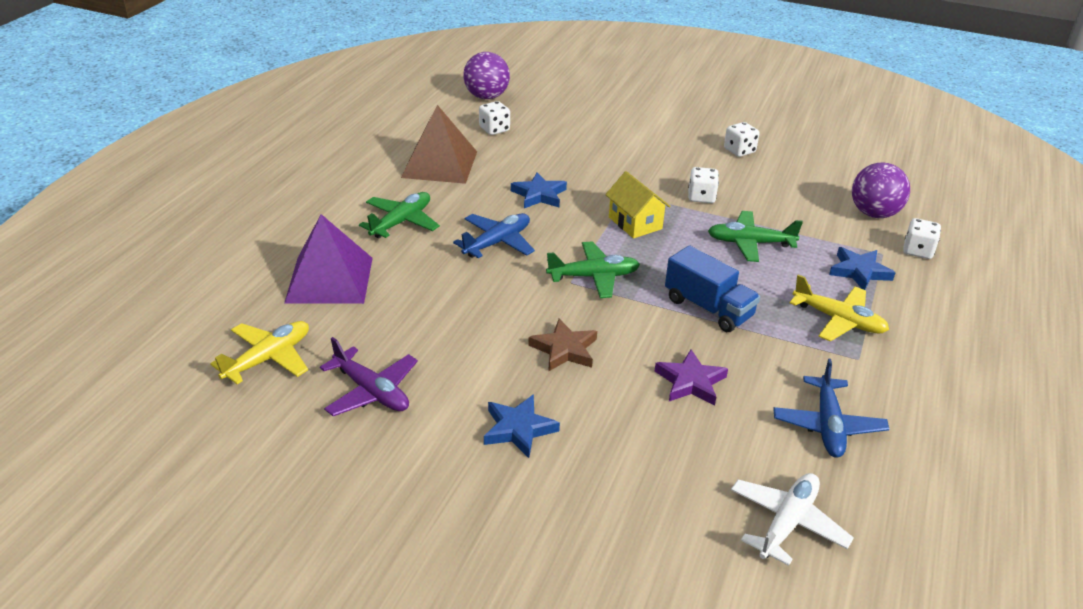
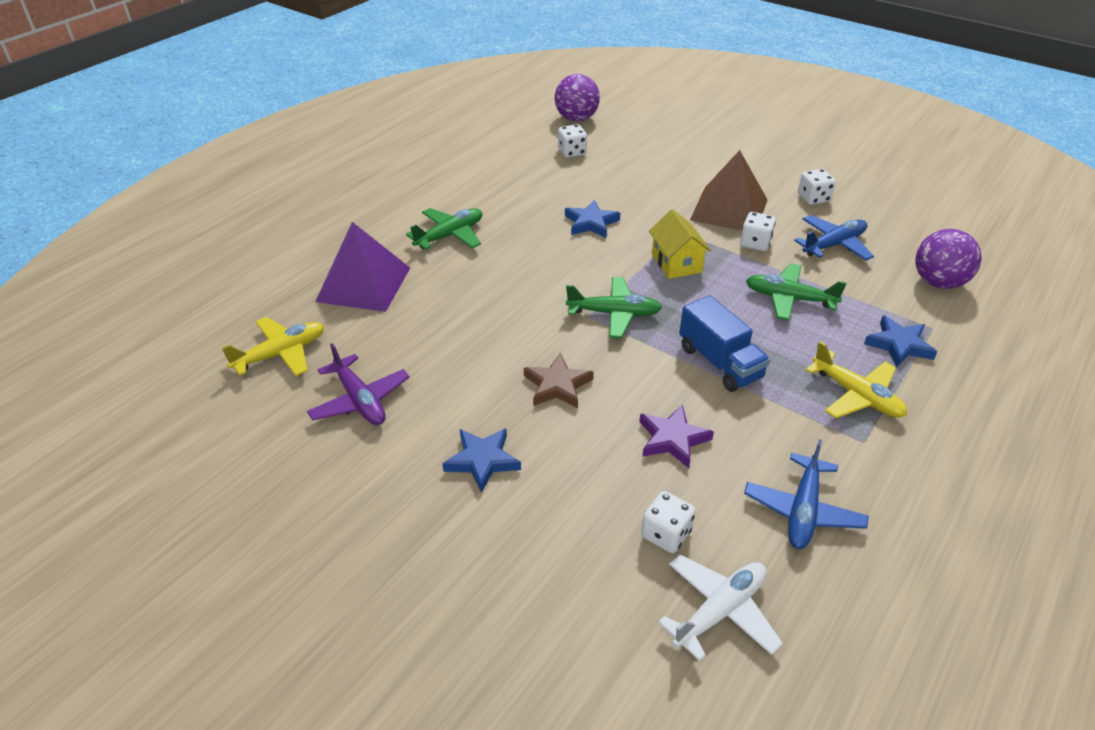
camera: 15 degrees right, 5 degrees up
brown pyramid [401,105,477,184] -> brown pyramid moved to [690,150,768,231]
blue plane [453,213,535,258] -> blue plane moved to [794,215,874,261]
white dice [903,218,941,259] -> white dice moved to [641,491,696,553]

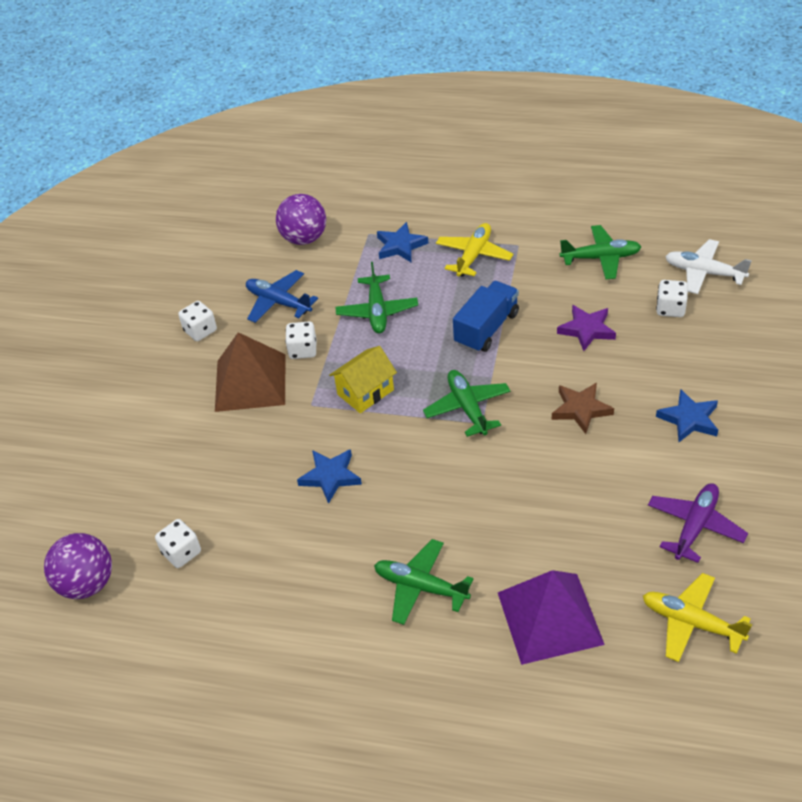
camera: 110 degrees left, 5 degrees up
blue plane [744,439,869,549] -> green plane [560,225,641,280]

